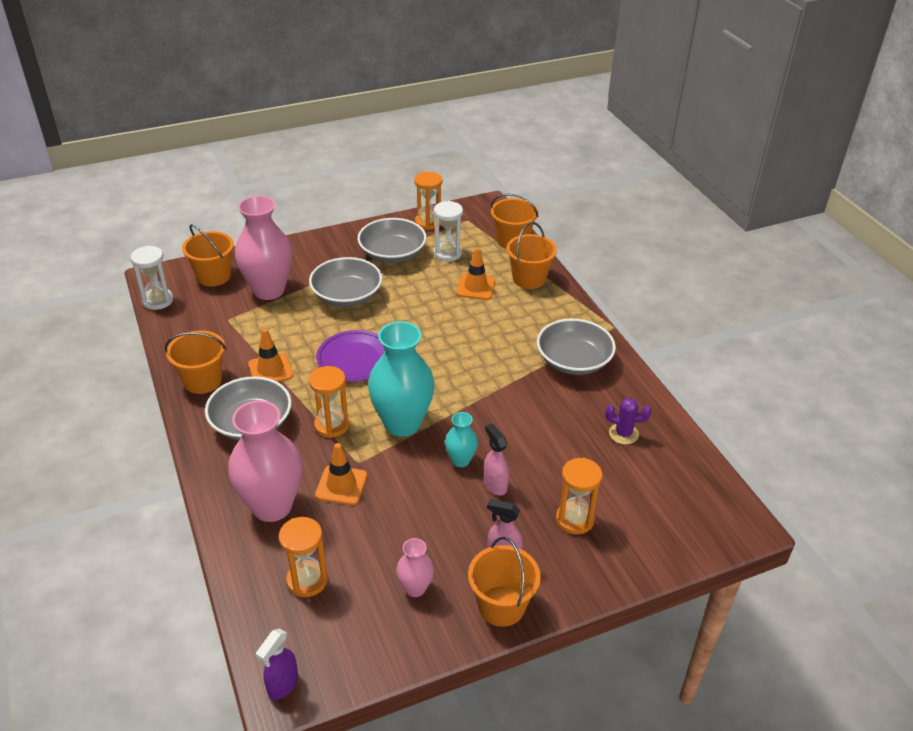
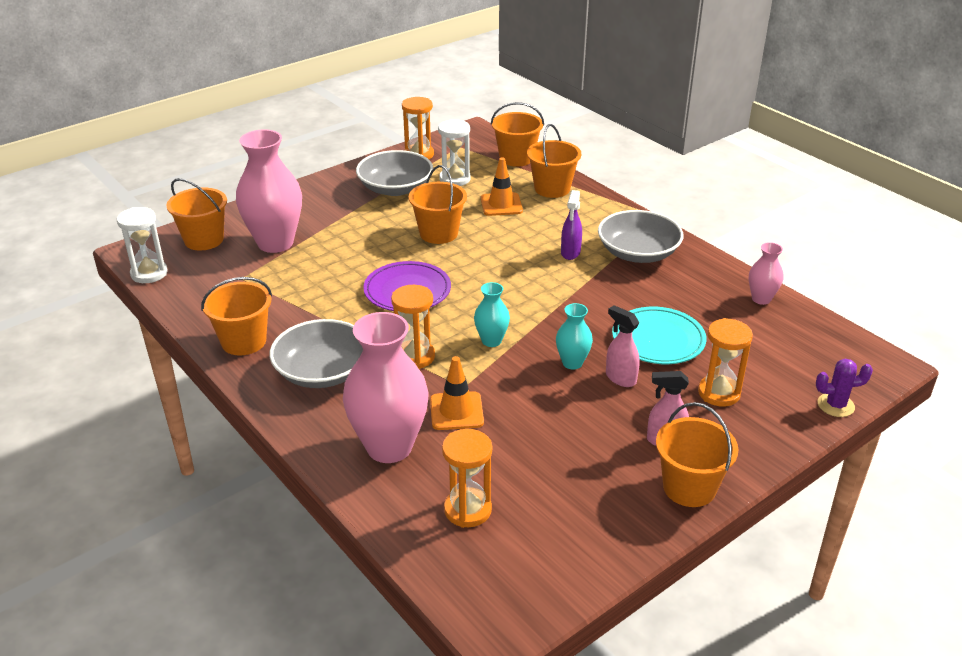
camera: 15 degrees left, 5 degrees down
orange traffic cone [248,328,293,382] -> none
purple spray bottle [256,629,298,700] -> purple spray bottle moved to [561,190,582,260]
grey bowl [309,257,382,307] -> none
turquoise vase [368,321,435,437] -> turquoise vase [474,282,510,347], size x0.49
pink vase [396,538,434,597] -> pink vase moved to [749,242,784,305]
purple cactus [605,398,651,445] -> purple cactus moved to [816,359,873,417]
none -> orange bucket [409,165,467,244]
none -> turquoise plate [612,307,707,364]

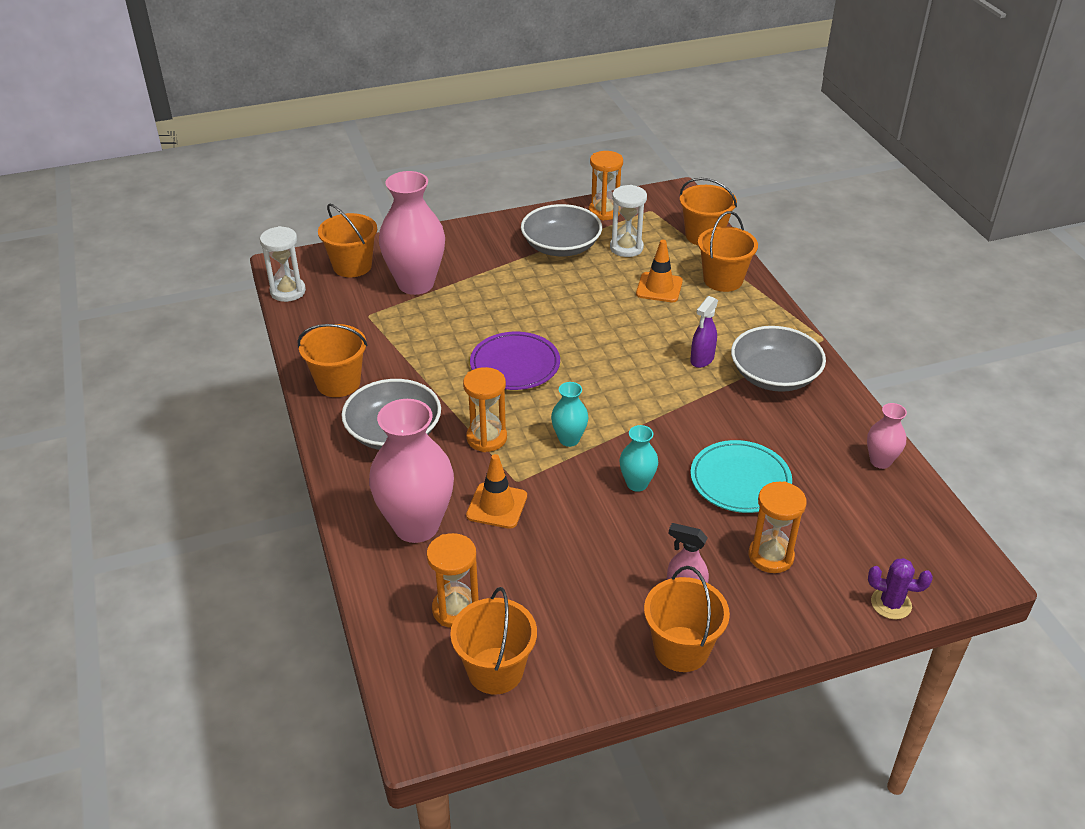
camera: 20 degrees right, 5 degrees up
orange bucket [409,165,467,244] -> orange bucket moved to [450,587,537,694]
pink spray bottle [606,305,640,387] -> none

